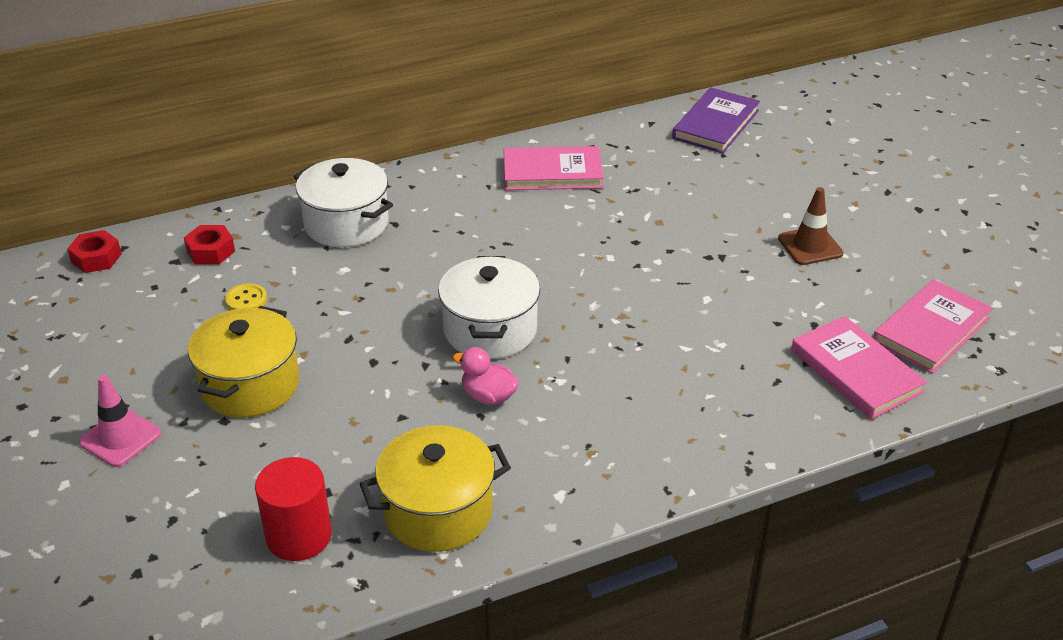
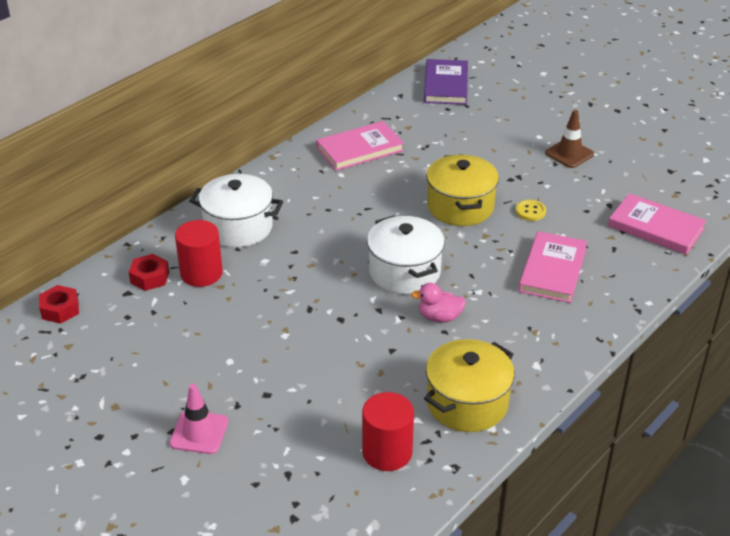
camera: 25 degrees left, 0 degrees up
yellow pot [188,306,300,417] -> yellow pot moved to [426,154,499,226]
yellow button [225,283,267,310] -> yellow button moved to [516,200,546,221]
pink book [873,279,993,374] -> pink book moved to [518,231,587,303]
none -> red cylinder [175,220,223,287]

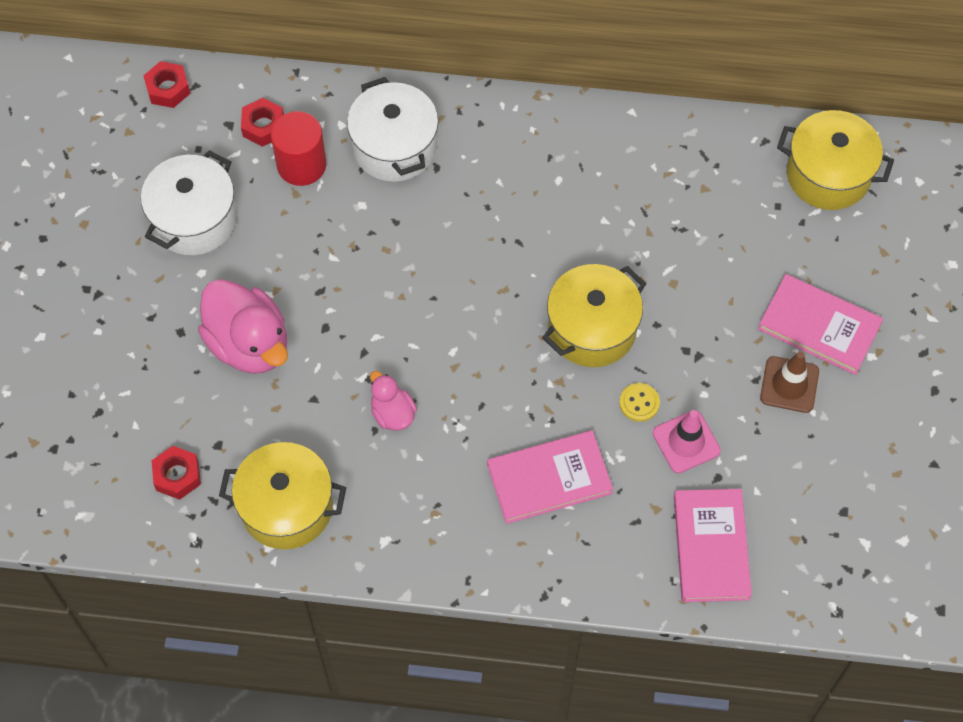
camera: 55 degrees right, 25 degrees up
pink traffic cone [169,384,228,454] -> pink traffic cone moved to [653,410,721,473]
pink book [316,121,404,171] -> pink book moved to [758,274,883,375]
red cylinder [362,392,414,471] -> red nut [152,446,201,500]
white pot [367,215,445,294] -> white pot moved to [141,150,237,255]
purple book [424,59,468,105] -> yellow pot [777,110,894,210]
none -> pink duck [198,279,288,374]

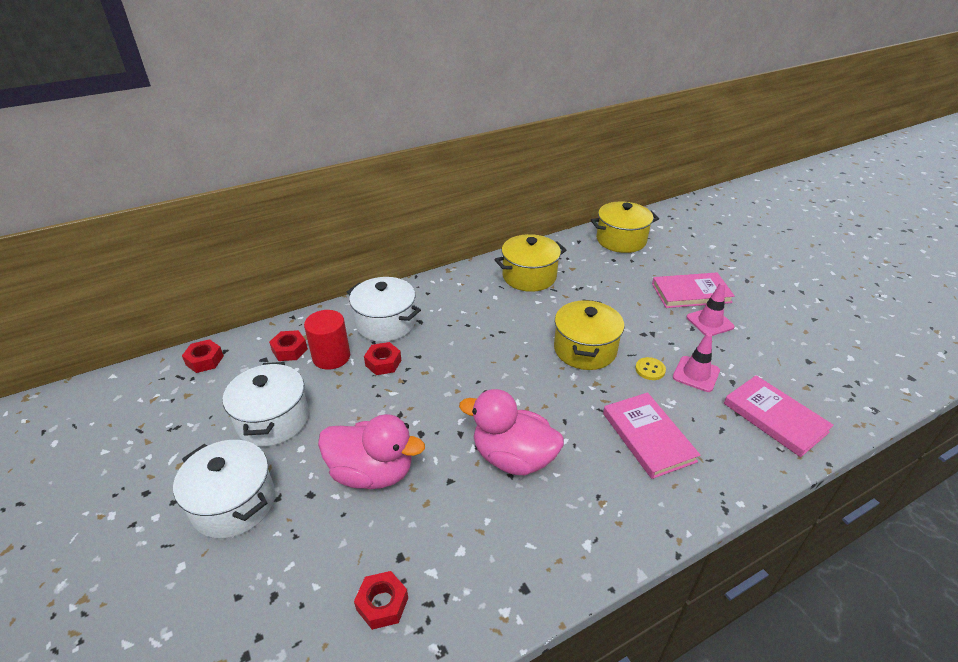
camera: 35 degrees left, 25 degrees down
yellow pot [219,442,346,549] -> yellow pot moved to [494,234,566,292]
pink duck [370,371,417,431] -> pink duck [459,389,564,475], size x1.92
pink book [487,430,613,524] -> pink book turned 60 degrees counterclockwise [603,393,700,479]
brown traffic cone [760,351,819,413] -> pink traffic cone [686,282,735,336]
none -> white pot [173,440,275,538]
none -> red nut [364,342,401,375]

